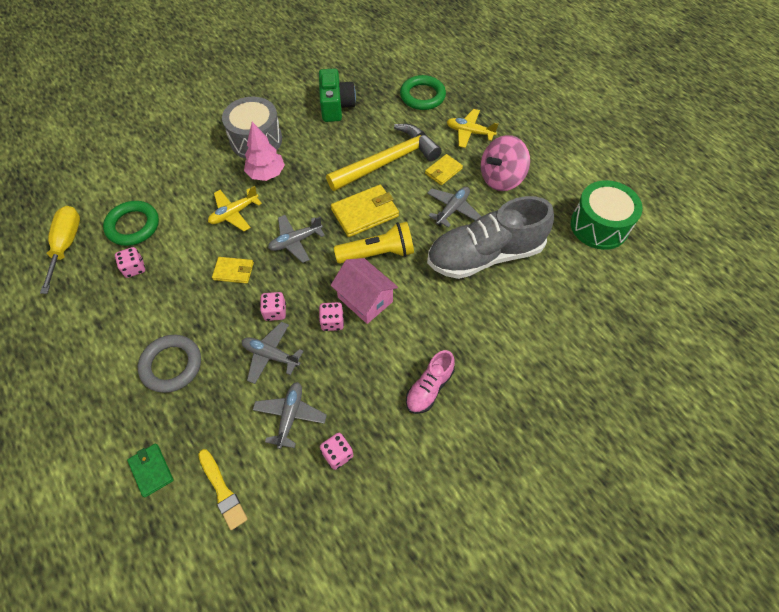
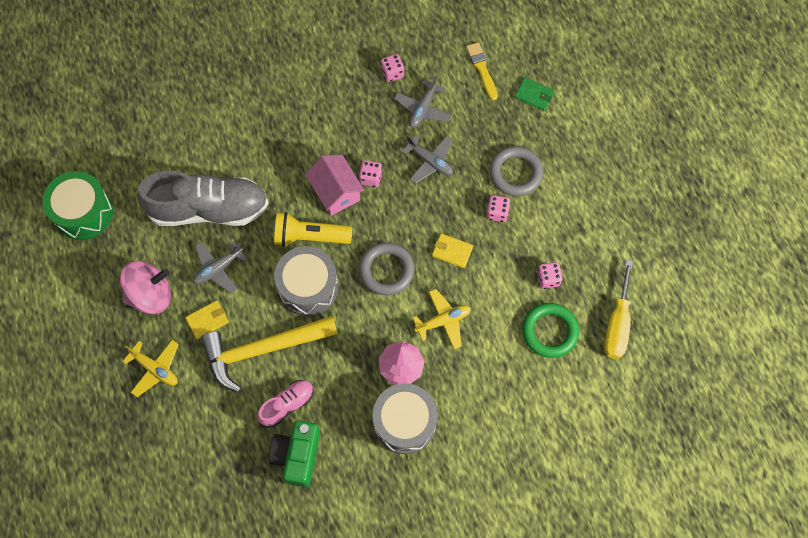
camera: 165 degrees left, 10 degrees up
green wallet [127,444,174,498] -> green wallet turned 45 degrees counterclockwise [515,78,554,111]
pink dice [260,292,286,321] -> pink dice moved to [486,195,510,222]
grey plane [268,215,325,263] -> grey ring [359,242,414,295]
yellow wallet [331,185,399,237] -> grey drum [274,246,338,316]
green ring [400,75,446,110] -> none
pink shoe [406,350,455,414] -> pink shoe moved to [258,380,314,428]

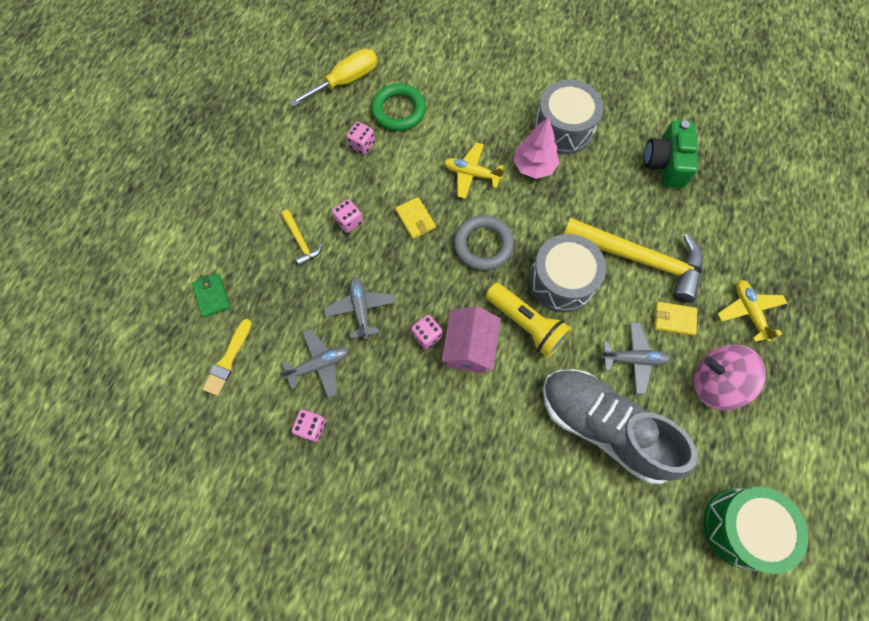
camera: 140 degrees left, 0 degrees up
pink shoe [258,380,314,428] -> none
green camera [269,420,320,487] -> green camera turned 135 degrees clockwise [644,120,698,188]
grey ring [489,146,543,196] -> yellow hammer [281,210,322,266]

